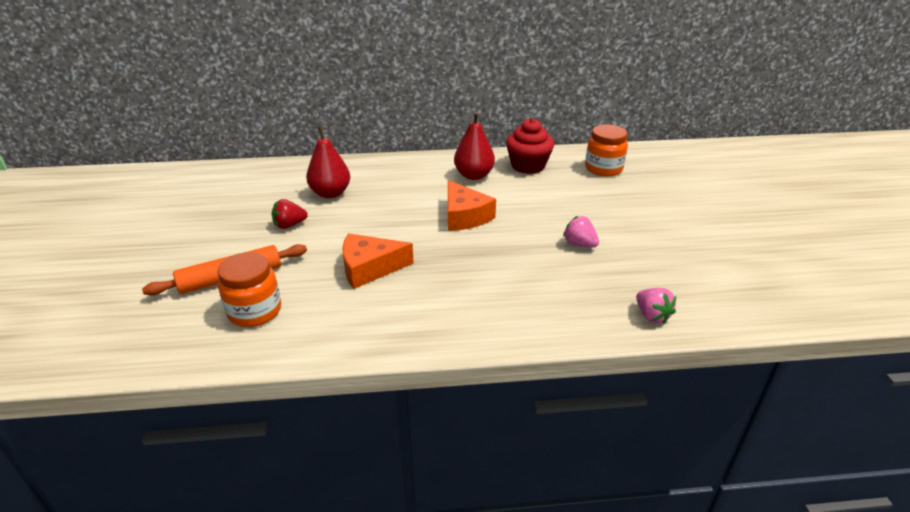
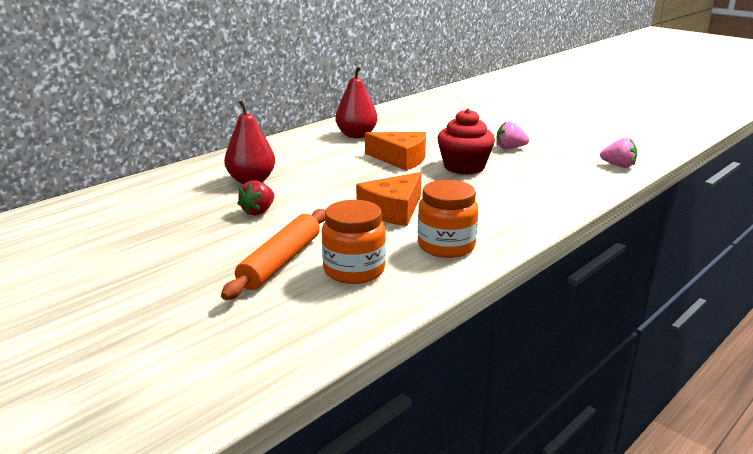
camera: 40 degrees left, 10 degrees down
red cupcake [506,118,554,174] -> red cupcake moved to [438,108,495,175]
orange jar [585,124,628,176] -> orange jar moved to [418,180,478,258]

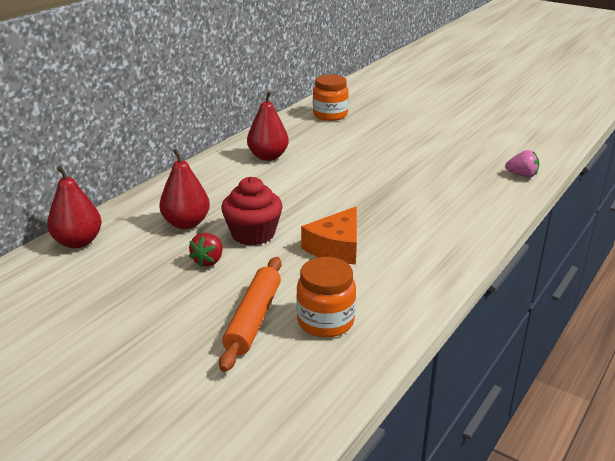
camera: 10 degrees left, 5 degrees up
orange cheese [365,132,426,171] -> none
orange jar [418,180,478,258] -> orange jar moved to [313,74,349,121]
red cupcake [438,108,495,175] -> red cupcake moved to [221,177,283,246]
pink strawberry [496,121,529,149] -> none
none -> red pear [47,166,102,248]

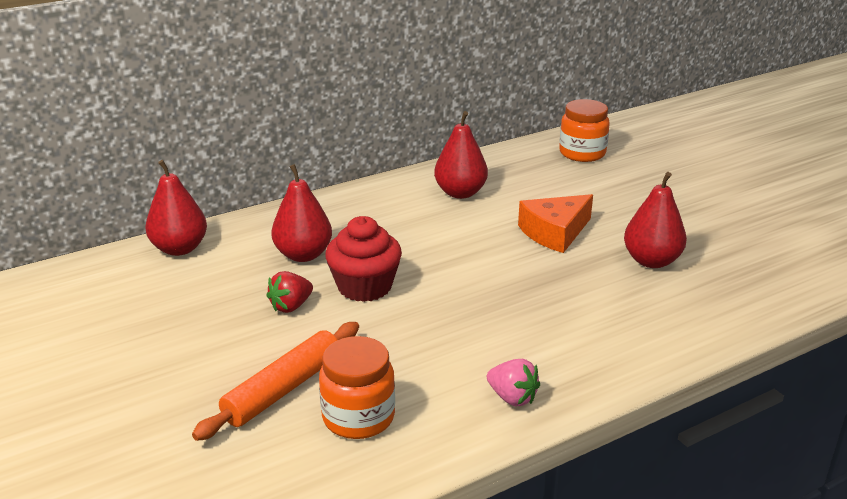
camera: 25 degrees right, 0 degrees up
orange cheese [301,206,357,265] -> orange cheese moved to [518,194,593,253]
pink strawberry [505,150,539,178] -> pink strawberry moved to [487,359,540,407]
none -> red pear [624,172,687,268]

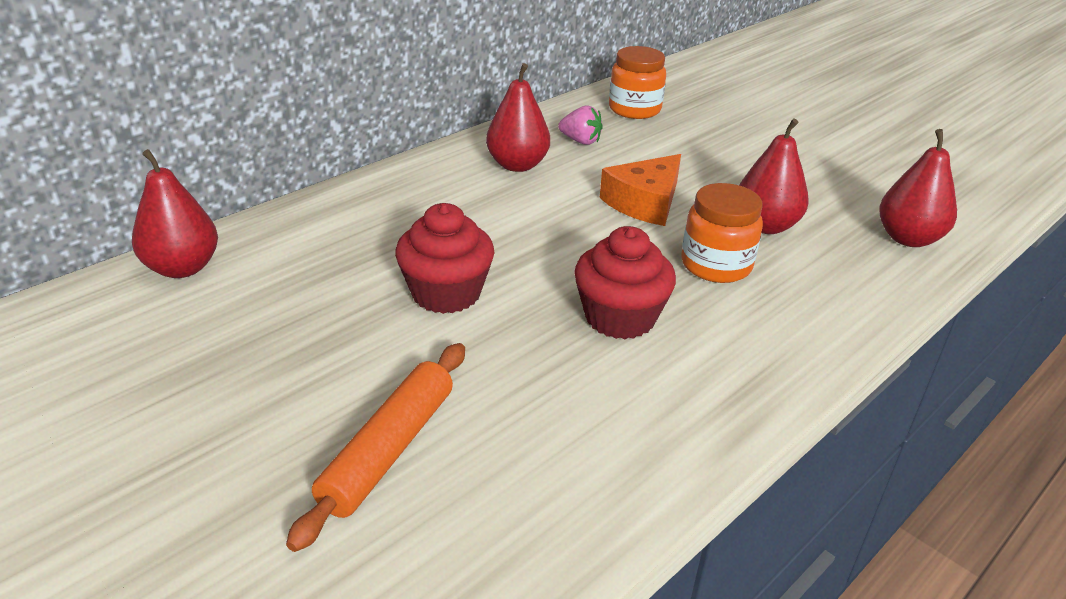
camera: 15 degrees left, 5 degrees up
red strawberry [266,271,313,313] -> none
red pear [271,164,332,262] -> red pear moved to [879,129,957,247]
orange jar [319,336,395,439] -> orange jar moved to [682,183,763,283]
pink strawberry [487,359,540,407] -> pink strawberry moved to [558,105,603,145]
none -> red cupcake [574,226,676,339]

